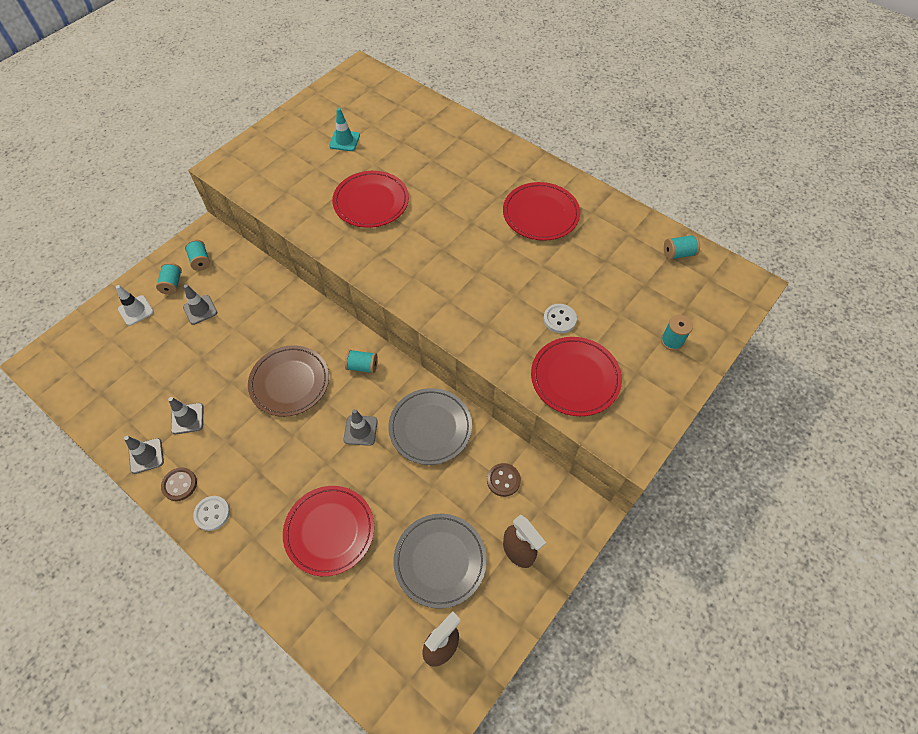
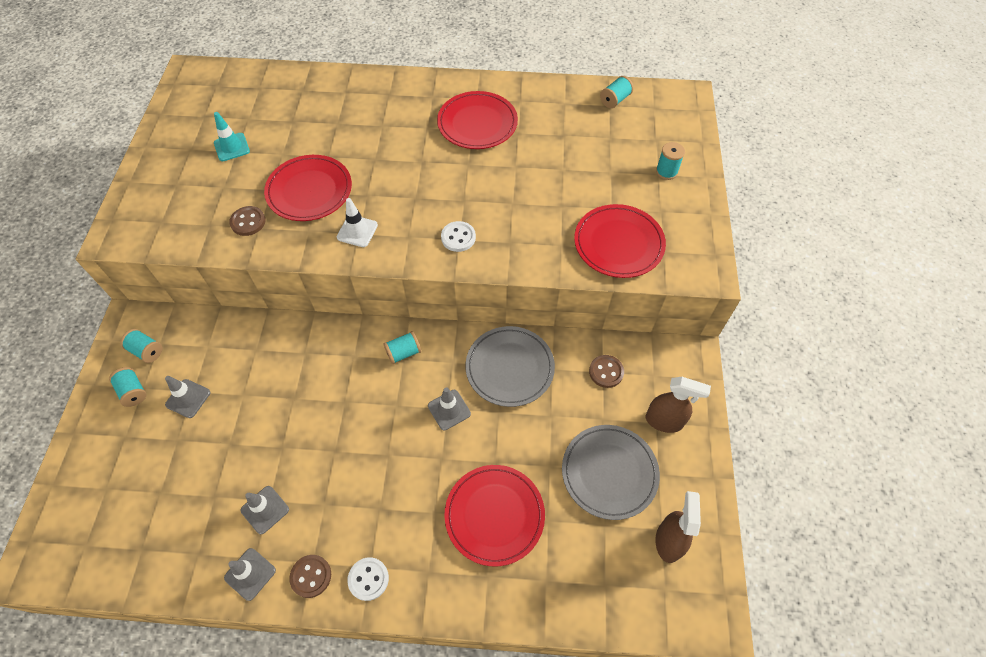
camera: 35 degrees left, 0 degrees up
white traffic cone [116,285,154,326] -> white traffic cone moved to [337,198,378,247]
brown plate [248,345,329,417] -> none
white button [544,304,577,333] -> white button moved to [441,221,476,252]
none -> brown button [229,206,266,236]

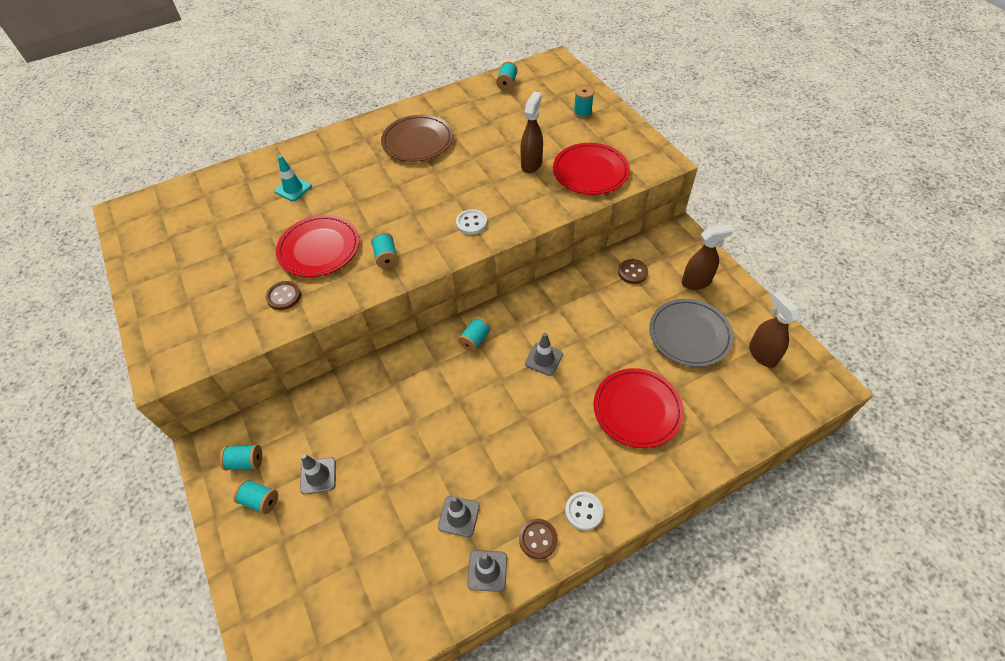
camera: 30 degrees left, 5 degrees down
turquoise traffic cone [214,112,250,161] -> turquoise traffic cone moved to [274,155,312,201]
white traffic cone [337,198,378,247] -> turquoise spool [371,232,398,269]
red plate [437,91,518,149] -> brown plate [381,115,453,162]
grey plate [465,326,555,407] -> none
none -> brown spray bottle [520,91,543,173]

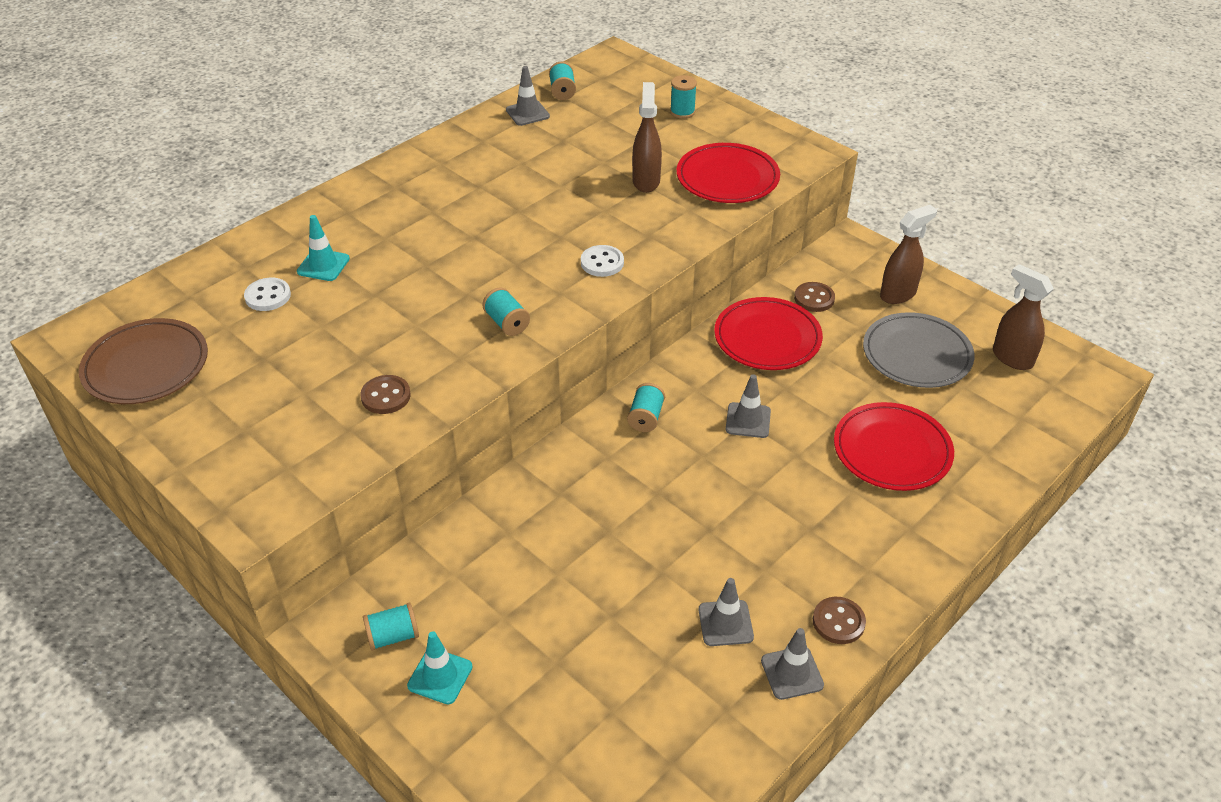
camera: 20 degrees left, 10 degrees down
turquoise spool [233,479,278,514] -> turquoise traffic cone [407,631,473,704]
red plate [276,215,359,277] -> red plate moved to [714,297,823,370]
grey traffic cone [300,454,336,495] -> grey traffic cone moved to [506,66,550,126]
brown plate [381,115,453,162] -> brown plate moved to [79,318,208,404]
white button [565,492,603,530] -> white button moved to [244,278,291,311]

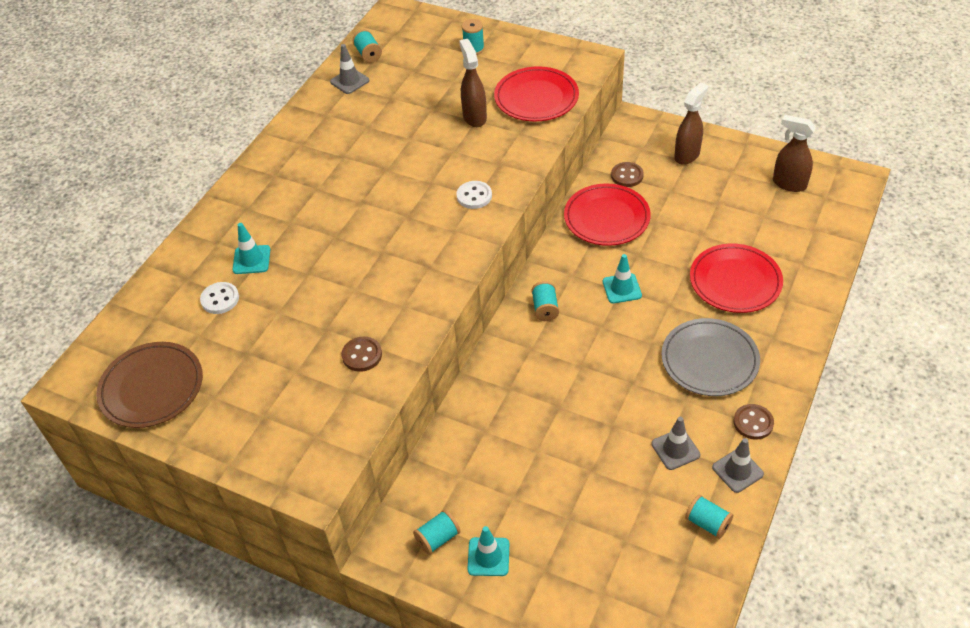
camera: 15 degrees left, 5 degrees up
turquoise spool [482,287,530,336] -> turquoise spool moved to [685,494,733,539]
grey traffic cone [726,374,771,438] -> turquoise traffic cone [603,254,642,303]
grey plate [863,312,974,388] -> grey plate moved to [661,318,760,396]

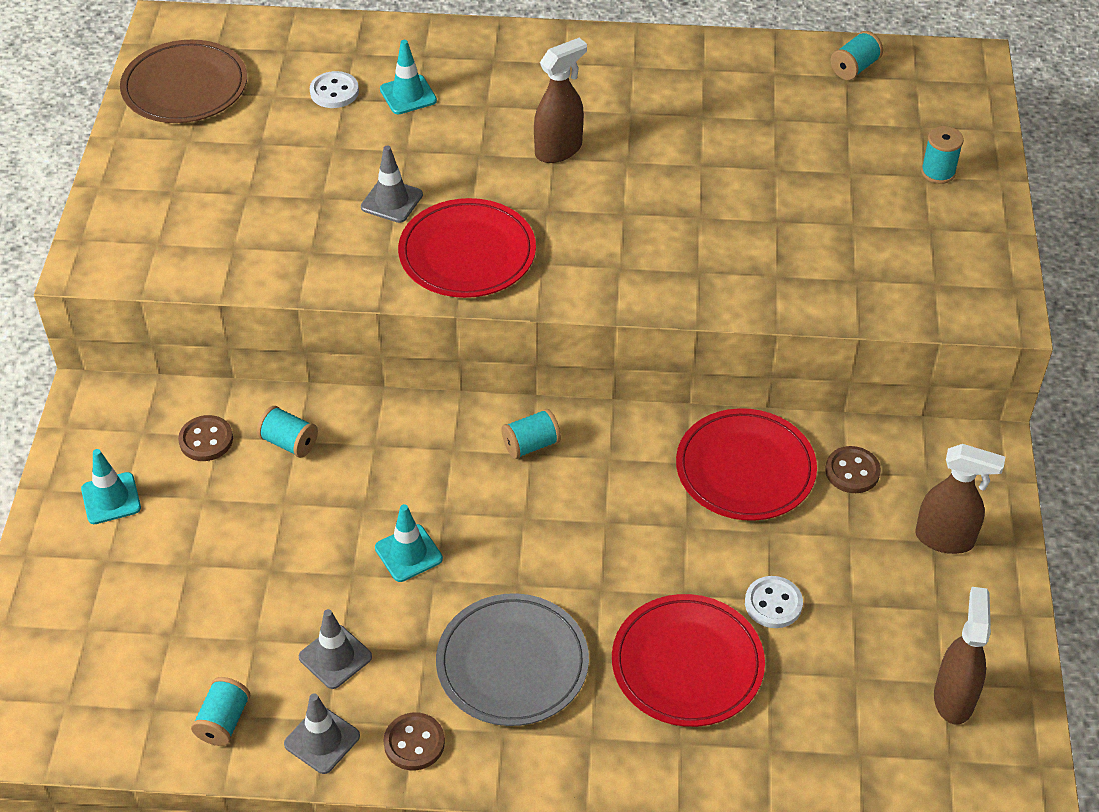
camera: 65 degrees right, 0 degrees up
grey traffic cone [330,44,369,94] -> grey traffic cone moved to [361,146,423,223]
brown button [342,337,382,372] -> brown button moved to [178,415,233,461]
turquoise spool [413,509,461,555] -> turquoise spool moved to [257,406,318,458]
white button [457,181,492,209] -> white button moved to [745,576,803,628]
brown spray bottle [459,39,487,127] -> brown spray bottle moved to [534,38,587,163]
red plate [494,66,579,121] -> red plate moved to [398,198,536,298]
turquoise traffic cone [603,254,642,303] -> turquoise traffic cone moved to [375,504,443,582]

